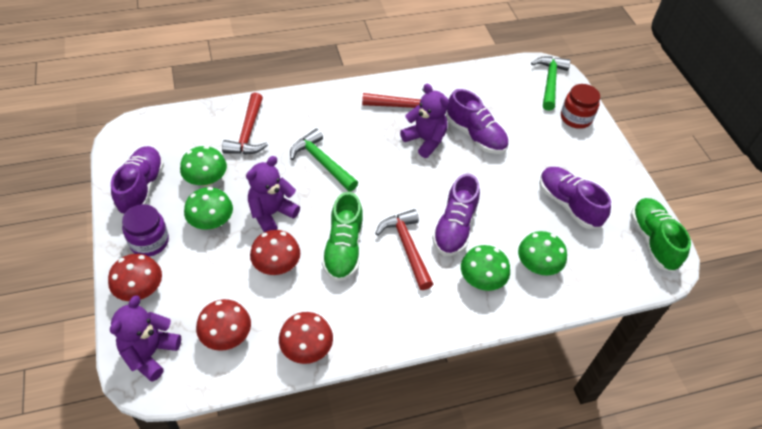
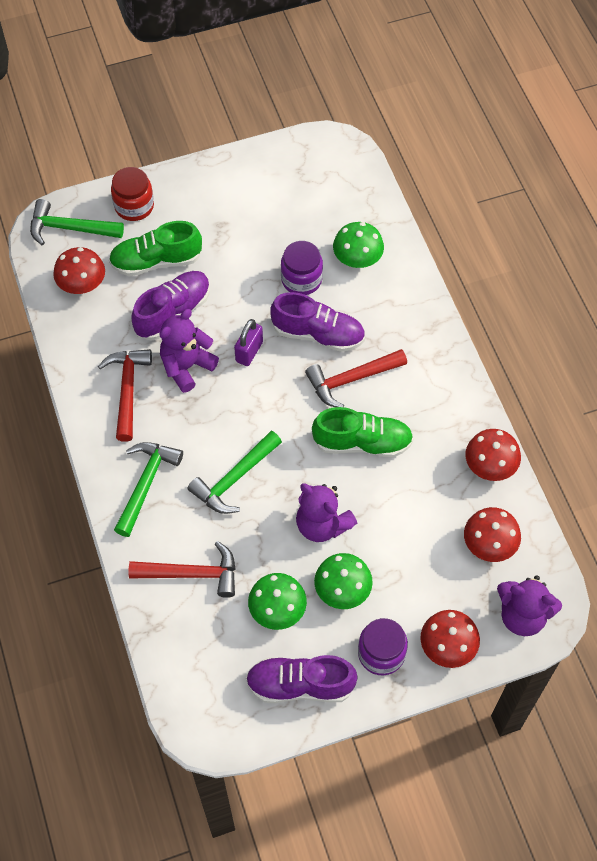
camera: 90 degrees left, 10 degrees up
red mushroom [250,230,300,275] -> red mushroom moved to [53,247,105,294]
green mushroom [461,245,510,291] -> none
purple shoe [539,167,611,229] -> none
green shoe [630,198,691,272] -> green shoe moved to [109,221,202,276]
none -> green hammer [114,442,183,537]
none -> purple padlock [234,319,263,366]
none -> purple jar [281,241,323,295]

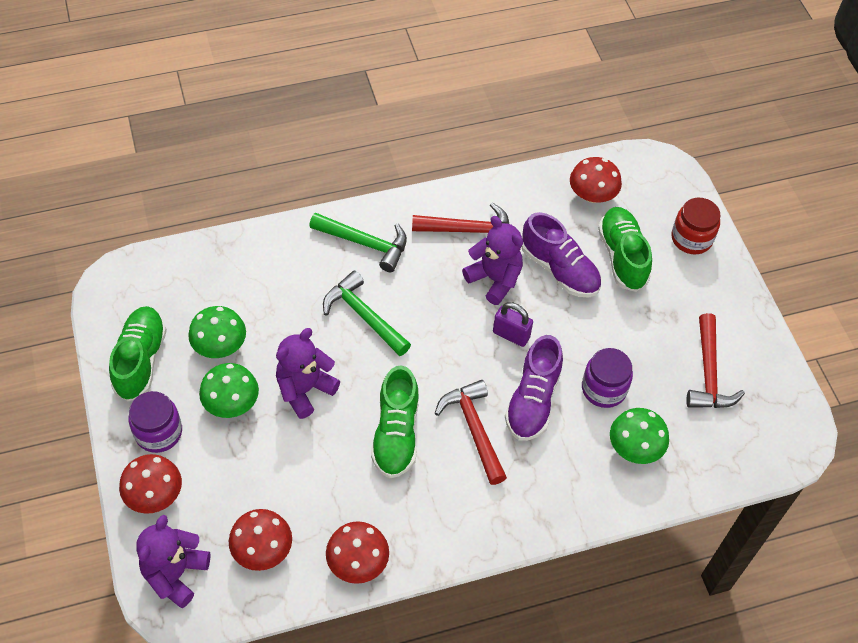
camera: 90 degrees right, 5 degrees down
green hammer [30,199,124,245] -> none
red hammer [129,541,235,598] -> red hammer moved to [686,313,745,408]
purple shoe [246,655,358,703] -> green shoe [109,306,167,401]

